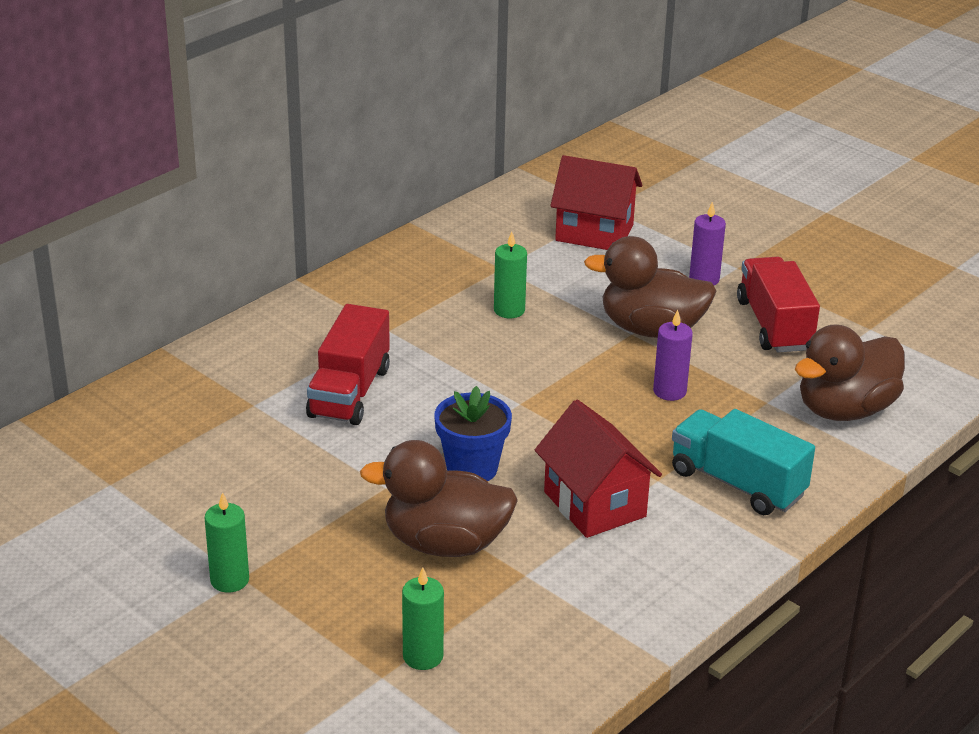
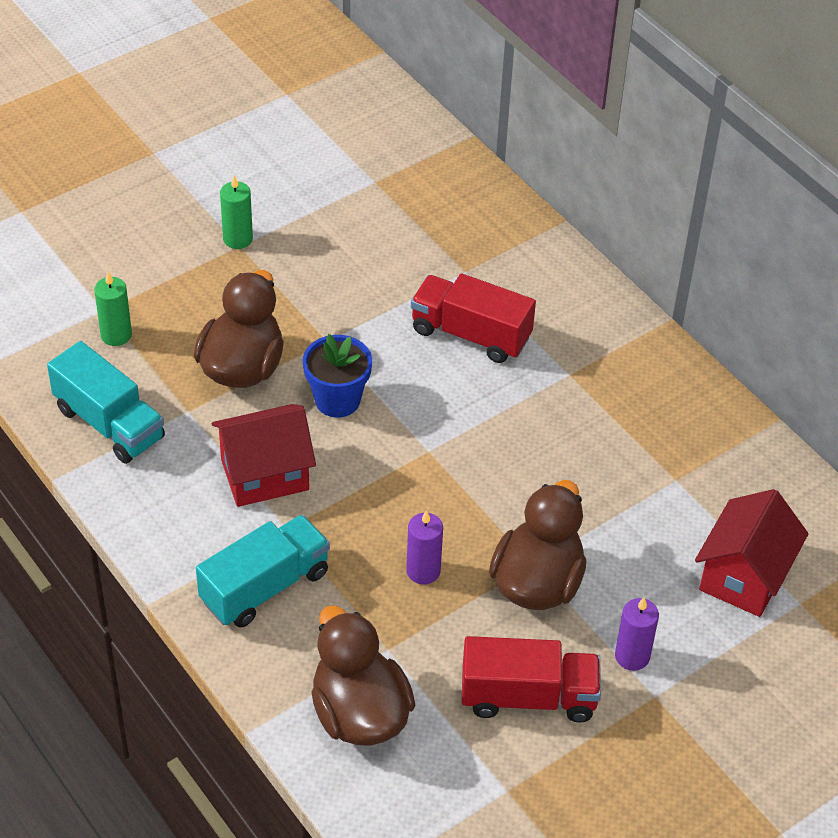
camera: 100 degrees right, 15 degrees up
green candle [494,232,527,318] -> none
none -> turquoise truck [47,341,165,464]

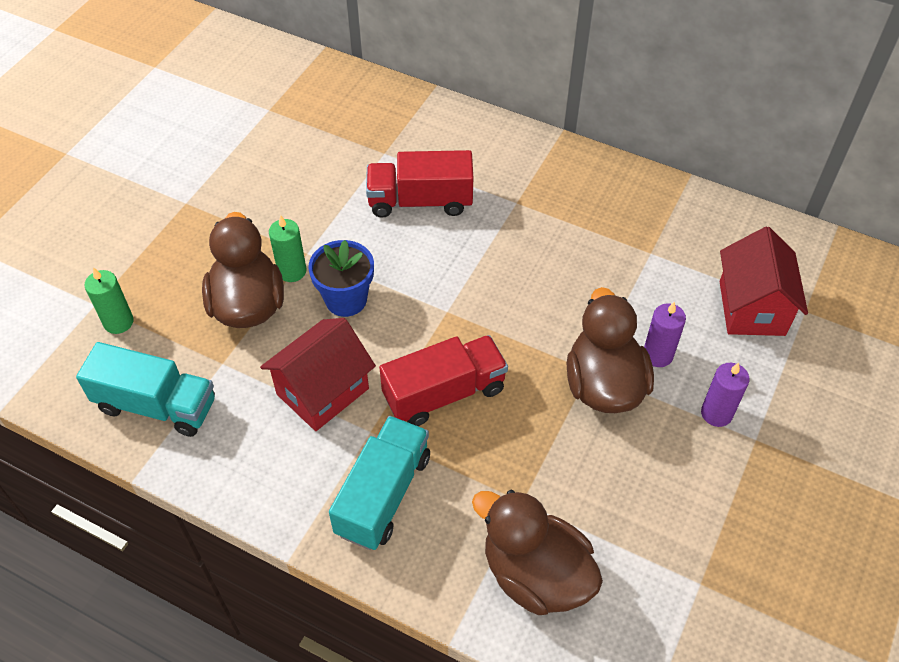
camera: 25 degrees left, 5 degrees up
green candle [220,175,253,249] -> green candle moved to [269,215,306,282]
purple candle [406,510,443,584] -> purple candle moved to [644,302,686,367]
red truck [462,636,601,723] -> red truck moved to [379,335,508,426]

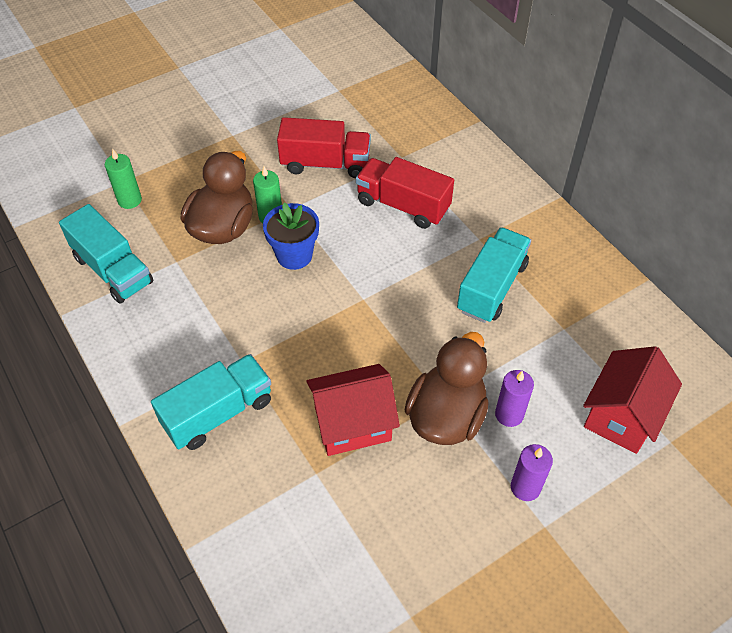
camera: 30 degrees right, 0 degrees up
red house [260,318,376,431] -> red house moved to [307,364,400,456]
red truck [379,335,508,426] -> red truck moved to [277,117,371,178]
brown duck [472,490,603,615] -> none
none -> turquoise truck [457,227,531,323]

